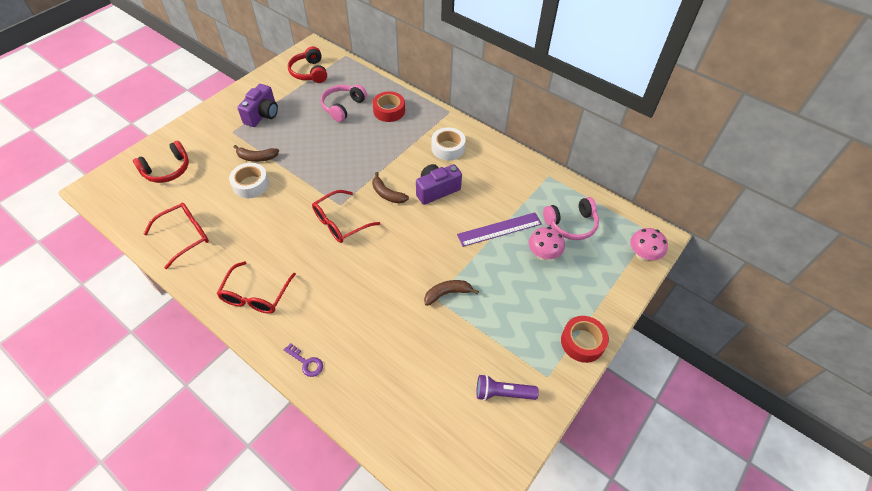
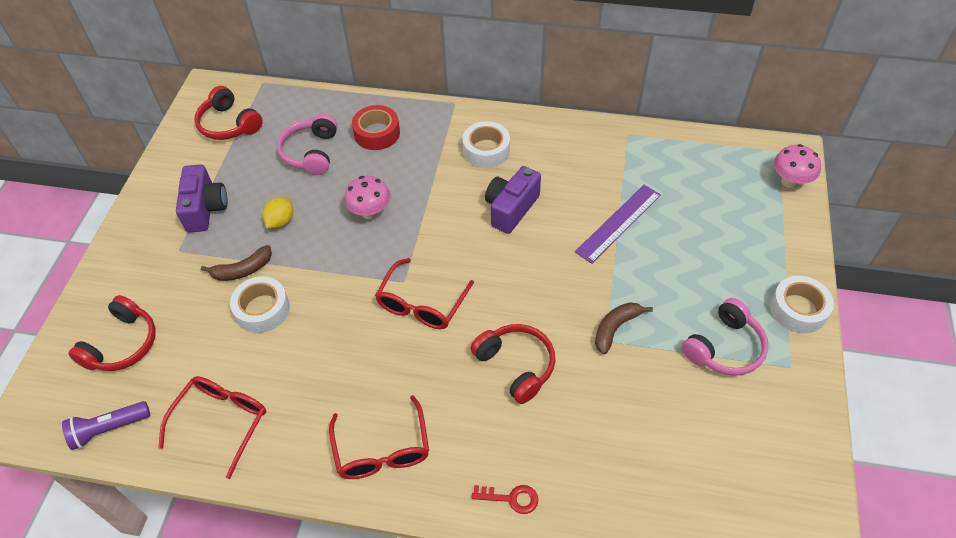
camera: 25 degrees left, 0 degrees up
purple key [284,343,323,377] -> red key [472,485,539,514]
brown banana [372,172,409,204] -> none
purple flashlight [477,374,539,401] -> purple flashlight moved to [62,401,150,450]
pink mushroom [529,227,565,260] -> pink mushroom moved to [344,176,390,219]
pink headphones [543,197,599,240] -> pink headphones moved to [682,298,768,376]
red tape [561,316,609,363] -> white tape [770,276,834,333]
none -> yellow lemon [263,197,293,229]
none -> red headphones [470,324,556,404]

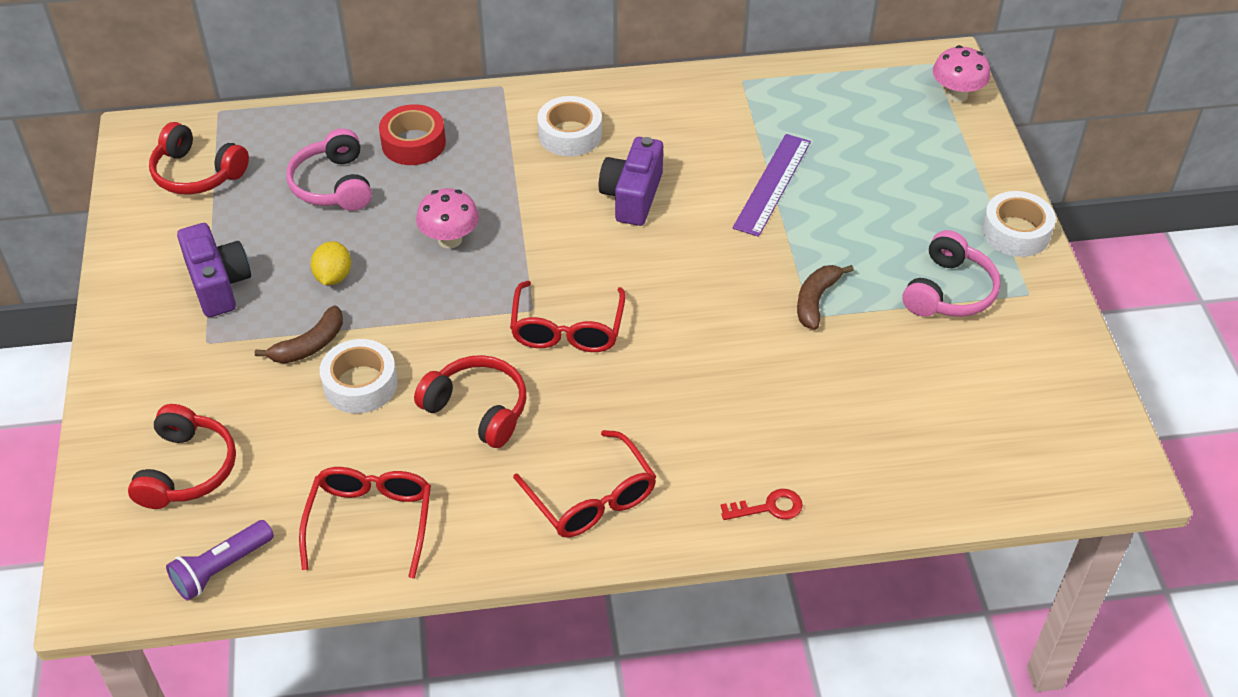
camera: 20 degrees left, 5 degrees down
red headphones [470,324,556,404] -> red headphones moved to [414,355,526,448]

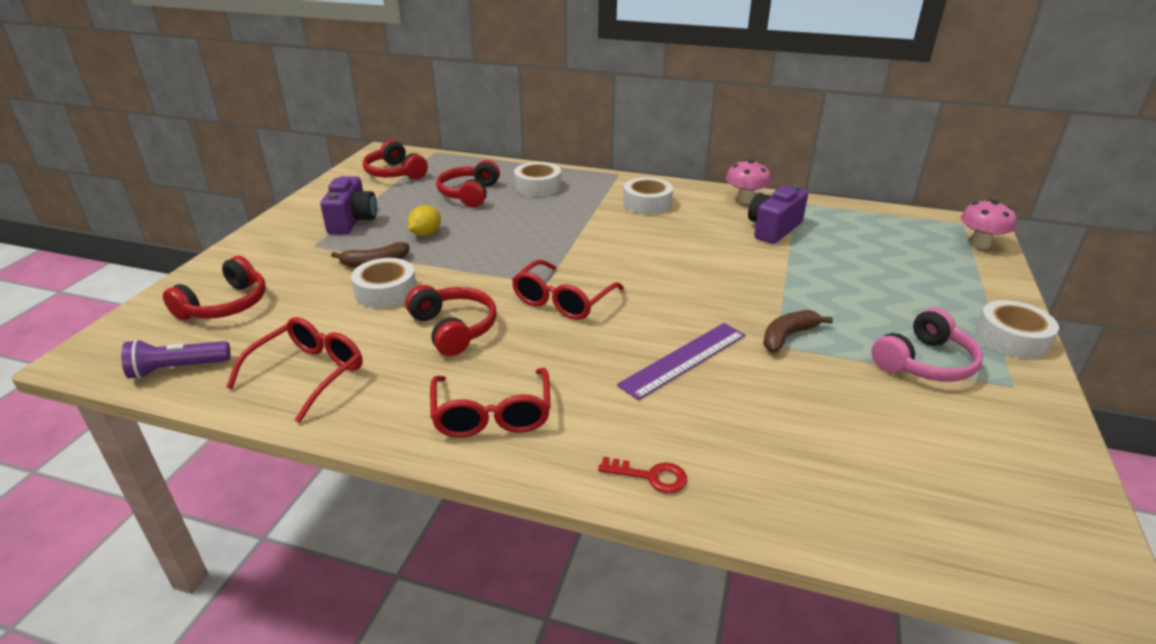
camera: 25 degrees right, 15 degrees down
pink headphones [286,128,372,211] -> red headphones [436,160,500,207]
red tape [379,104,446,165] -> white tape [514,162,561,197]
pink mushroom [416,188,479,249] -> pink mushroom moved to [726,159,771,204]
purple camera [599,137,663,226] -> purple camera moved to [748,185,808,244]
purple ruler [733,134,811,237] -> purple ruler moved to [617,323,745,400]

